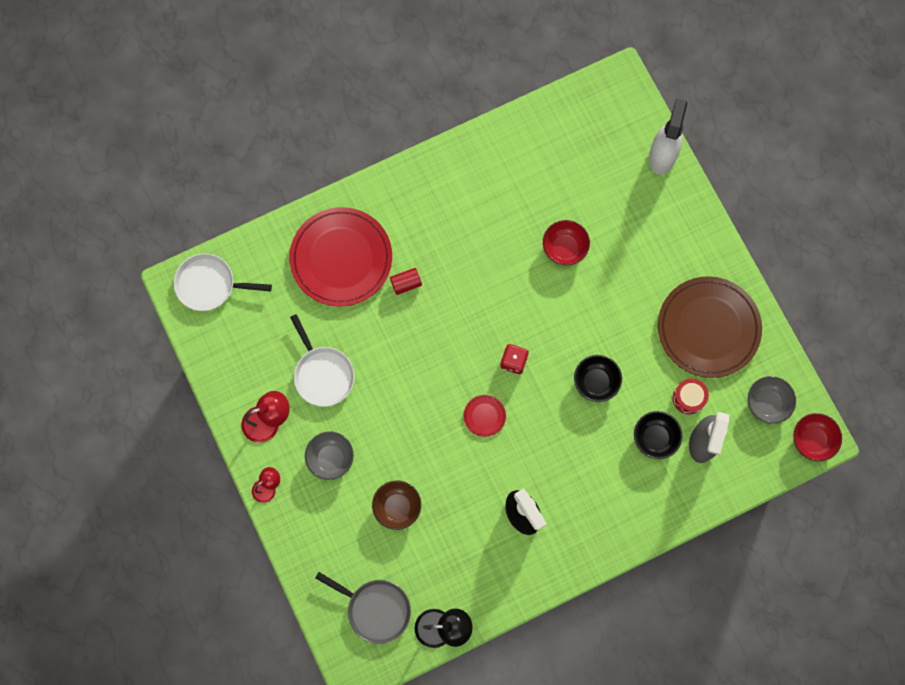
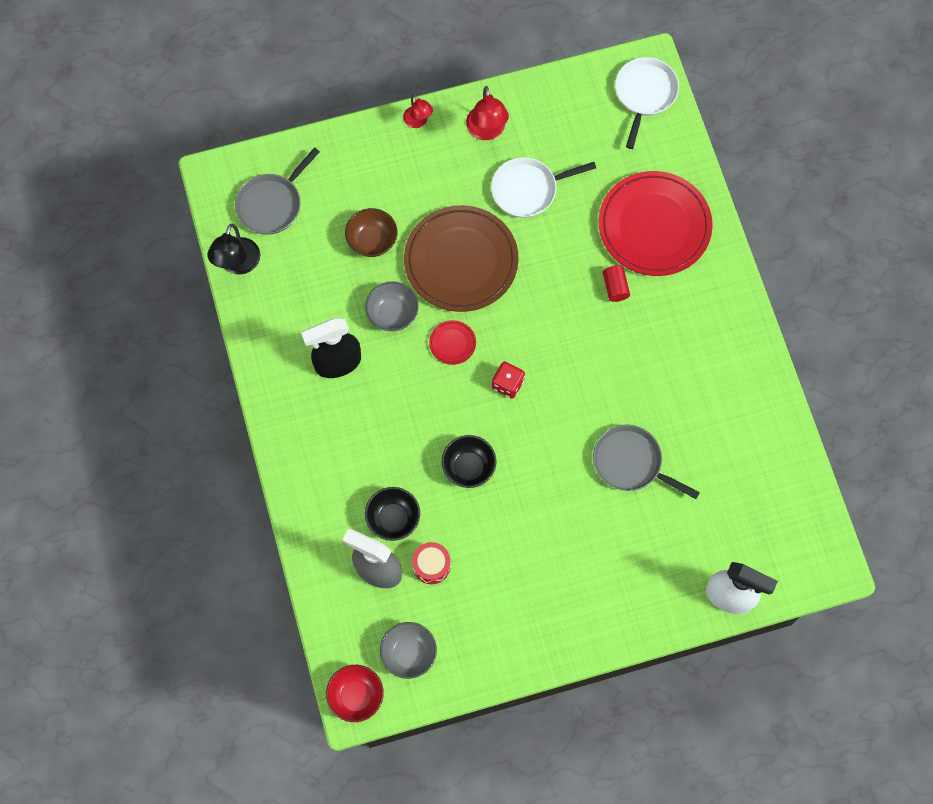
camera: 100 degrees right, 5 degrees down
grey bowl [305,431,354,480] -> grey bowl moved to [365,281,419,331]
red bowl [543,220,590,265] -> grey pan [593,425,700,499]
brown plate [658,276,762,378] -> brown plate moved to [404,205,519,312]

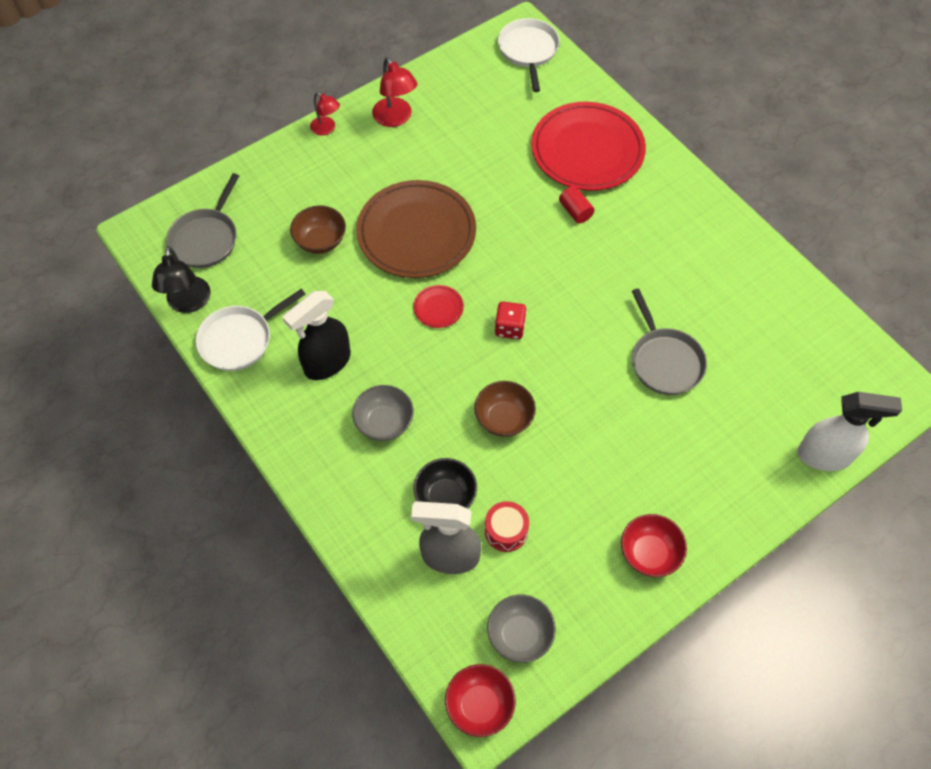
camera: 20 degrees left, 10 degrees down
grey bowl [365,281,419,331] -> grey bowl moved to [352,385,414,441]
black bowl [442,435,497,488] -> brown bowl [474,381,536,437]
white pan [491,157,596,218] -> white pan moved to [196,289,306,371]
grey pan [593,425,700,499] -> grey pan turned 120 degrees counterclockwise [632,288,707,395]
none -> red bowl [621,514,687,577]

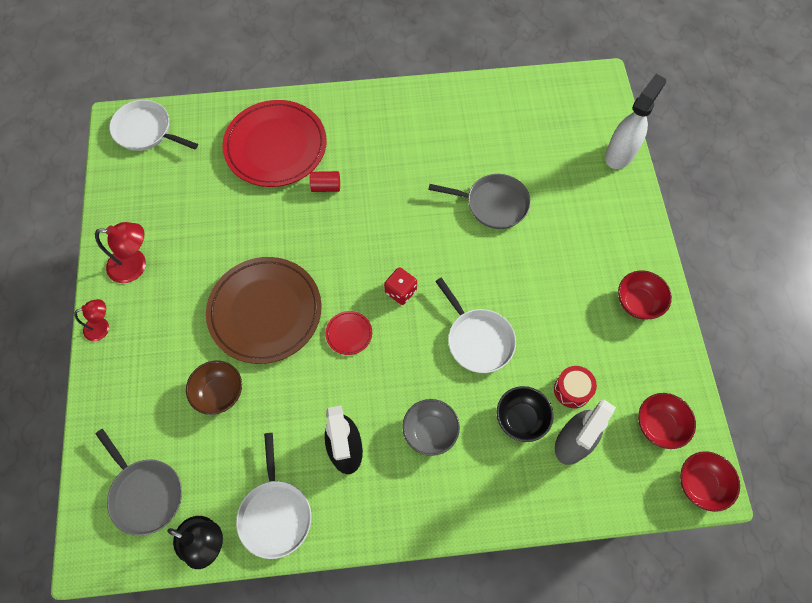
camera: 60 degrees left, 5 degrees up
brown bowl [474,381,536,437] -> white pan [435,278,516,373]
grey bowl [487,595,556,663] -> red bowl [638,393,696,449]

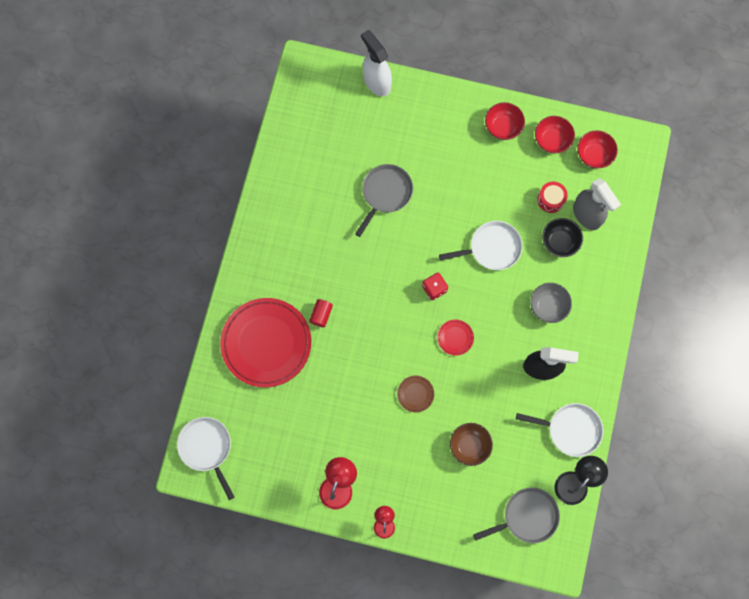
camera: 70 degrees left, 10 degrees up
white pan [109,100,198,151] -> white pan turned 105 degrees clockwise [177,417,234,500]
brown plate [206,257,322,364] -> brown plate [397,376,434,412], size x0.40
red bowl [680,451,740,512] -> red bowl moved to [535,116,575,154]

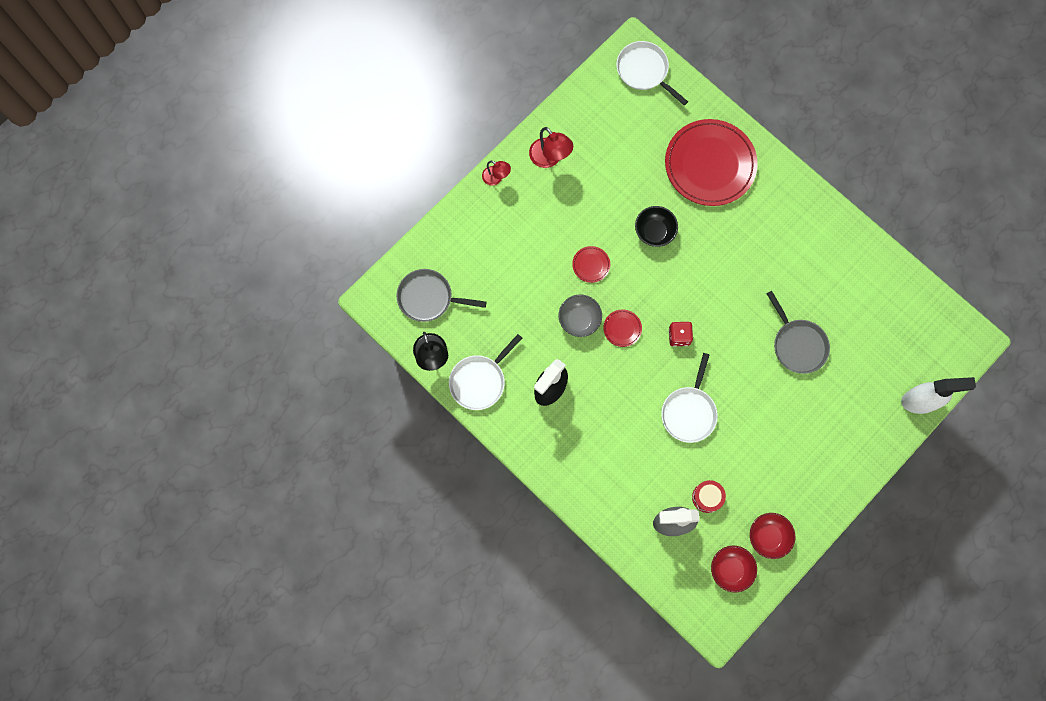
camera: 120 degrees right, 0 degrees up
white pan [177,417,234,500] -> white pan turned 135 degrees counterclockwise [616,41,688,106]
red cylinder [309,299,333,327] -> none
brown plate [397,376,434,412] -> red plate [572,246,610,283]
brown bowl [450,423,493,466] -> none
grey pan [473,487,560,543] -> grey pan turned 90 degrees clockwise [397,269,487,322]
red bowl [485,102,525,140] -> none
grey bowl [530,283,572,323] -> grey bowl moved to [558,295,602,337]
black bowl [542,218,583,257] -> black bowl moved to [635,206,678,247]

